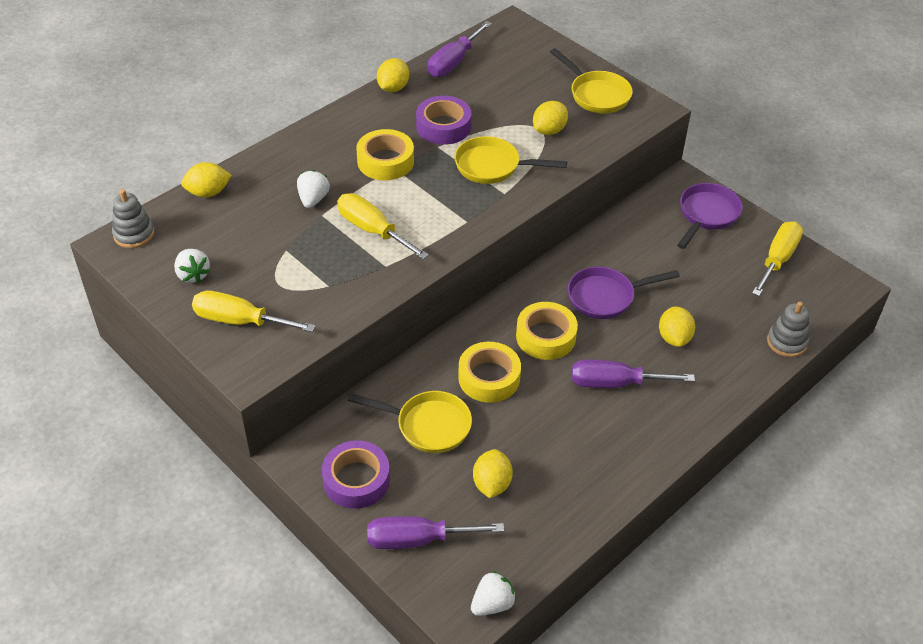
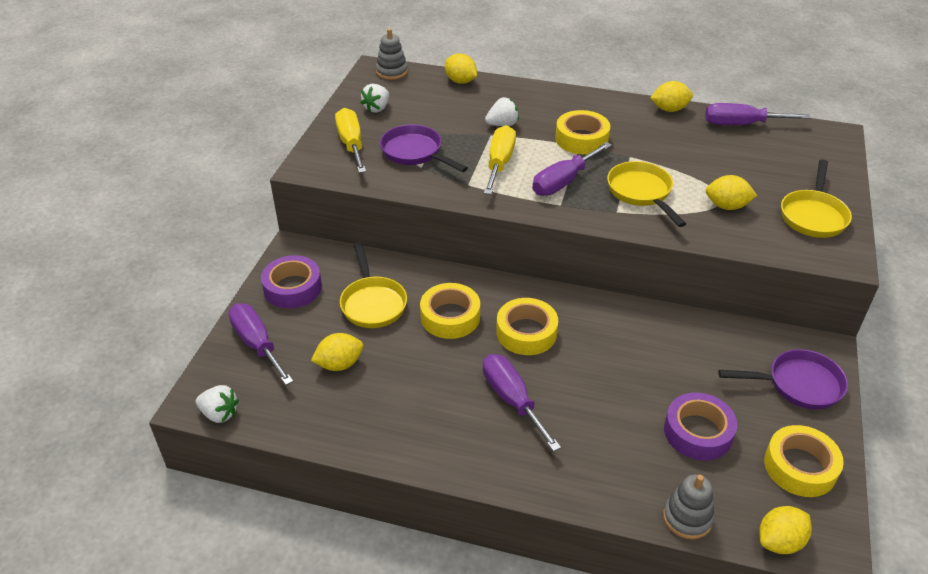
camera: 60 degrees right, 5 degrees down
purple tape [416,96,472,145] -> purple tape moved to [664,392,737,461]
purple pan [568,267,680,319] -> purple pan moved to [380,125,468,172]
yellow lemon [659,306,695,347] -> yellow lemon moved to [759,506,812,554]
yellow screwdriver [752,221,803,296] -> yellow tape [764,425,844,497]
none -> purple screwdriver [532,142,612,196]

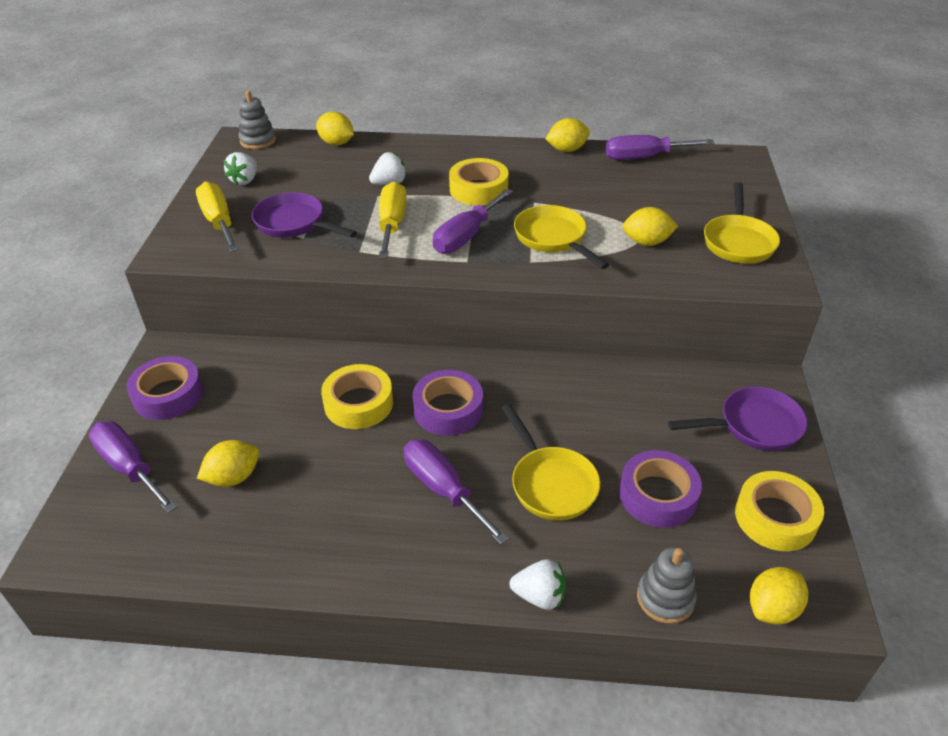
camera: 10 degrees left, 0 degrees up
white strawberry [196,385,239,423] -> white strawberry moved to [509,559,566,610]
yellow pan [340,242,407,328] -> yellow pan moved to [501,404,600,521]
yellow tape [496,298,558,355] -> purple tape [412,370,483,436]

